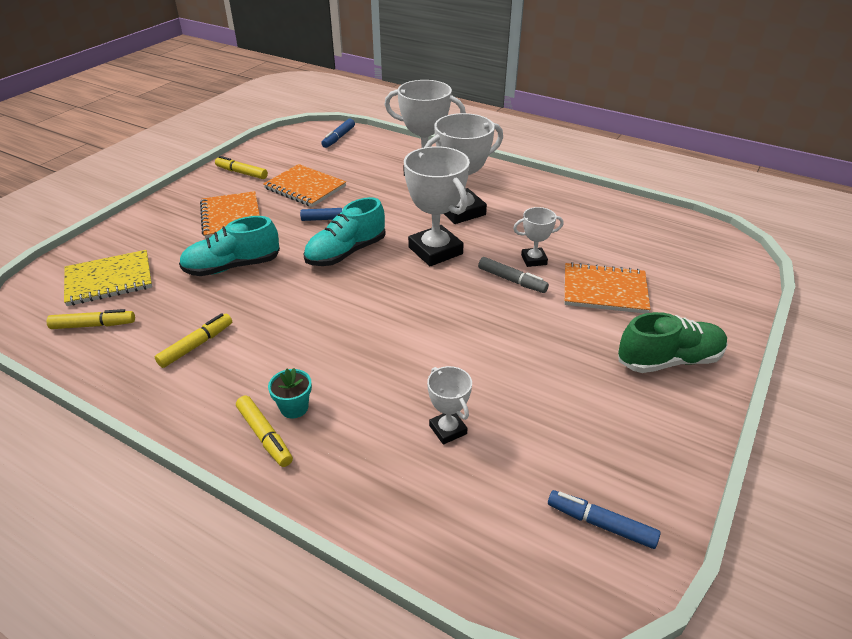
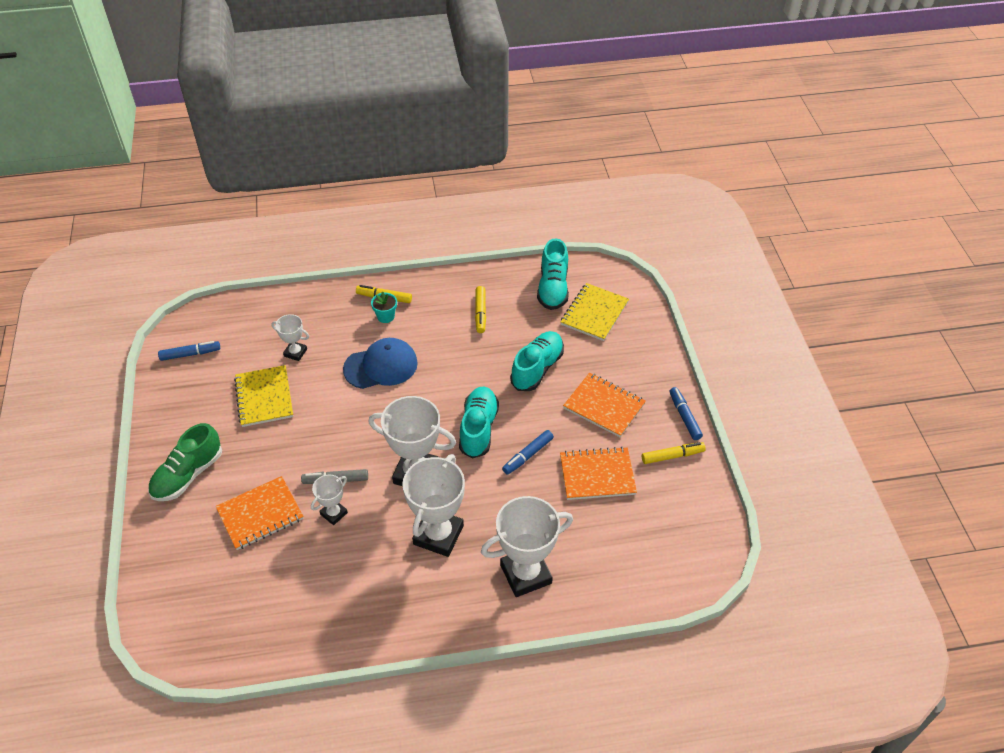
camera: 140 degrees right, 10 degrees up
yellow marker [47,309,135,329] -> turquoise shoe [537,238,569,310]
blue marker [321,119,355,148] -> blue marker moved to [670,387,703,440]
none -> yellow notebook [234,365,293,427]
none -> blue cap [343,338,418,389]

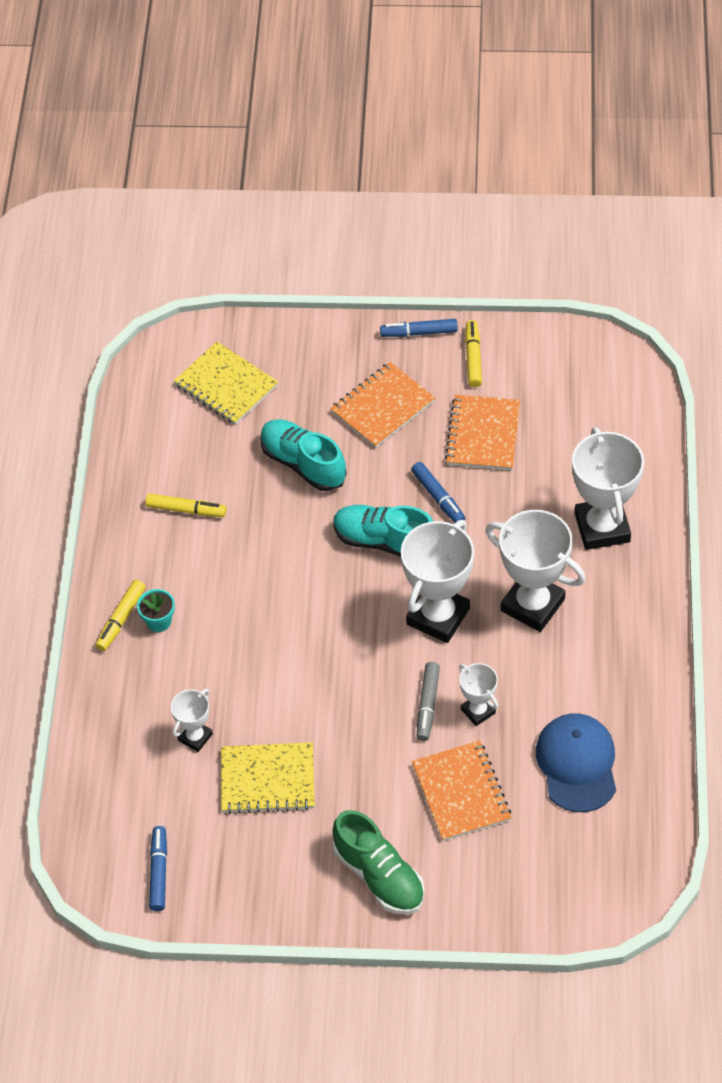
camera: 75 degrees left, 5 degrees up
blue cap [343,338,418,389] -> blue cap moved to [536,713,616,812]
turquoise shoe [537,238,569,310] -> none

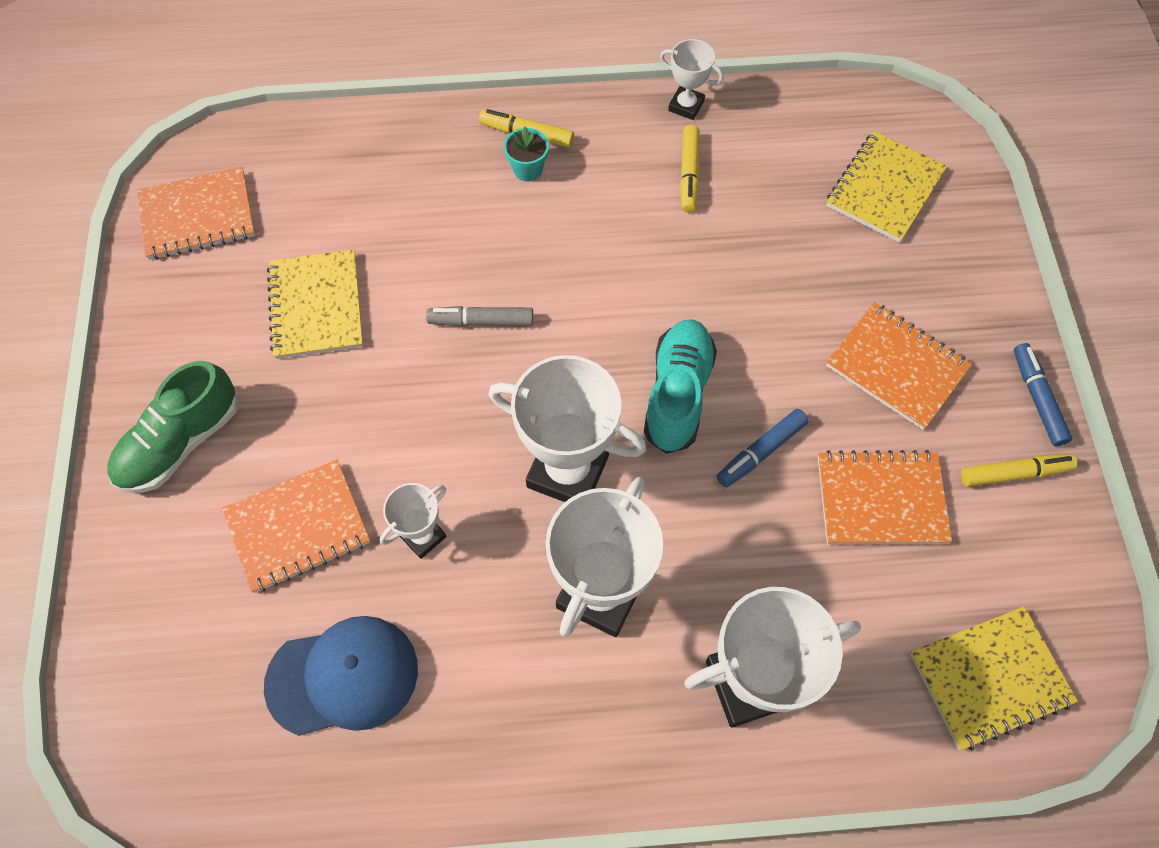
camera: 80 degrees right, 10 degrees up
blue marker [149,826,167,911] -> orange notebook [137,167,255,260]
white trophy [171,689,213,752] -> white trophy moved to [660,39,724,120]
turquoise shoe [260,419,346,491] -> none
grey marker [417,662,440,741] -> grey marker moved to [426,306,533,326]
none -> yellow notebook [910,607,1078,750]

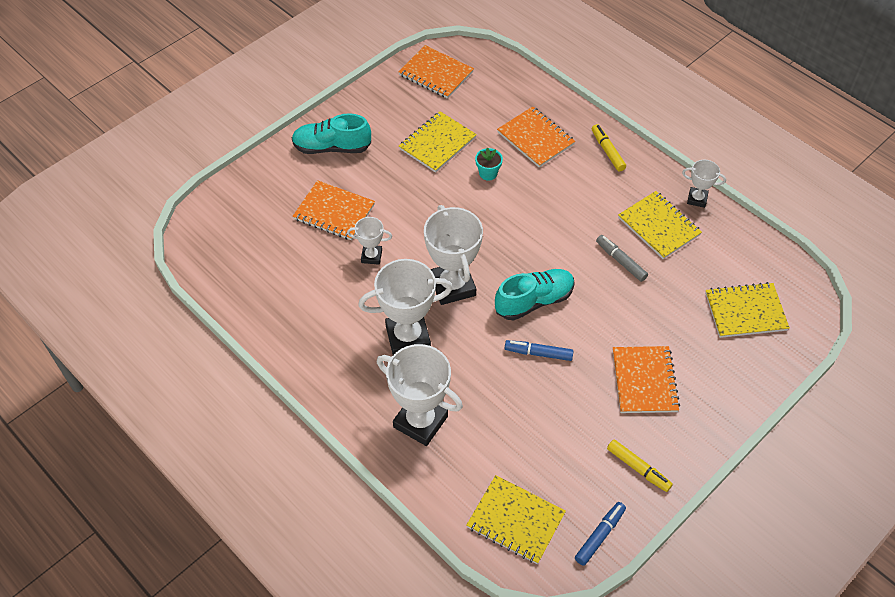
camera: 50 degrees right, 10 degrees down
green shoe [107,361,239,493] -> turquoise shoe [292,113,371,154]
blue cap [264,616,418,736] -> none
grey marker [426,306,533,326] -> grey marker moved to [596,235,648,282]
turquoise flower pot [504,127,549,182] -> turquoise flower pot moved to [475,147,503,180]
white trophy [660,39,724,120] -> white trophy turned 60 degrees counterclockwise [682,160,726,208]
yellow marker [680,125,700,213] -> yellow notebook [618,191,702,259]
orange notebook [818,450,952,544] -> orange notebook moved to [497,106,575,167]
blue marker [1014,343,1072,446] -> blue marker moved to [575,502,626,566]

